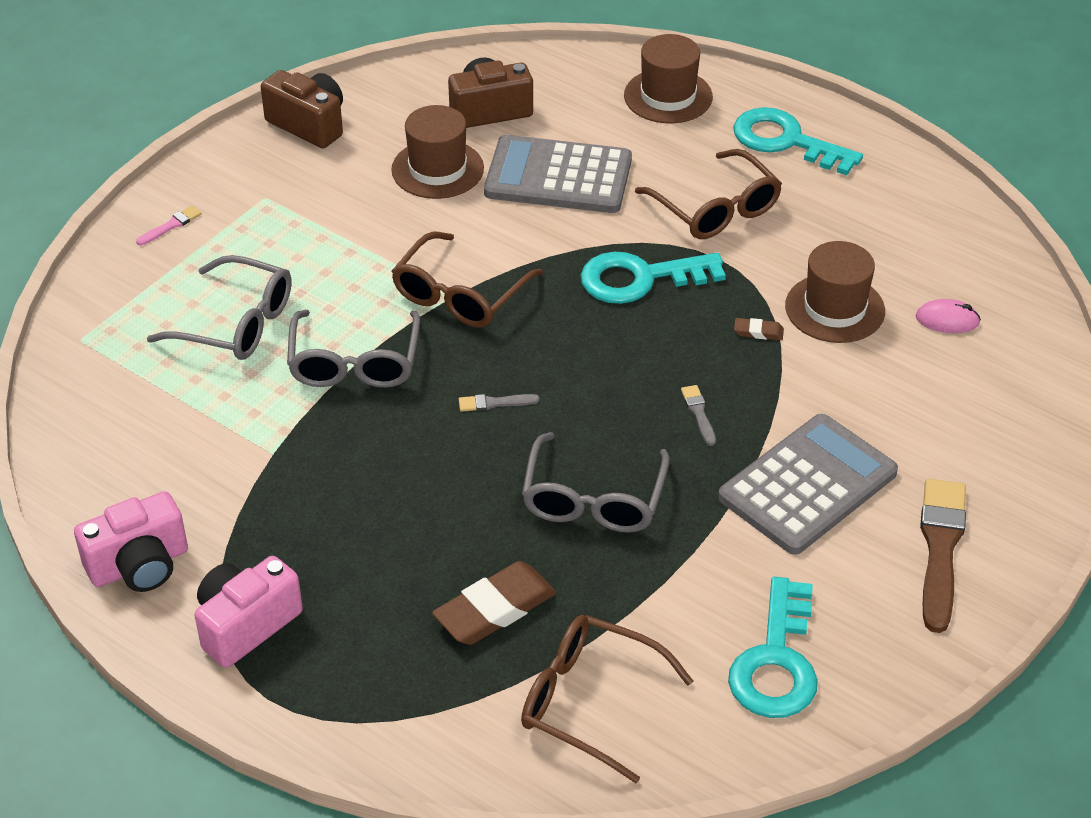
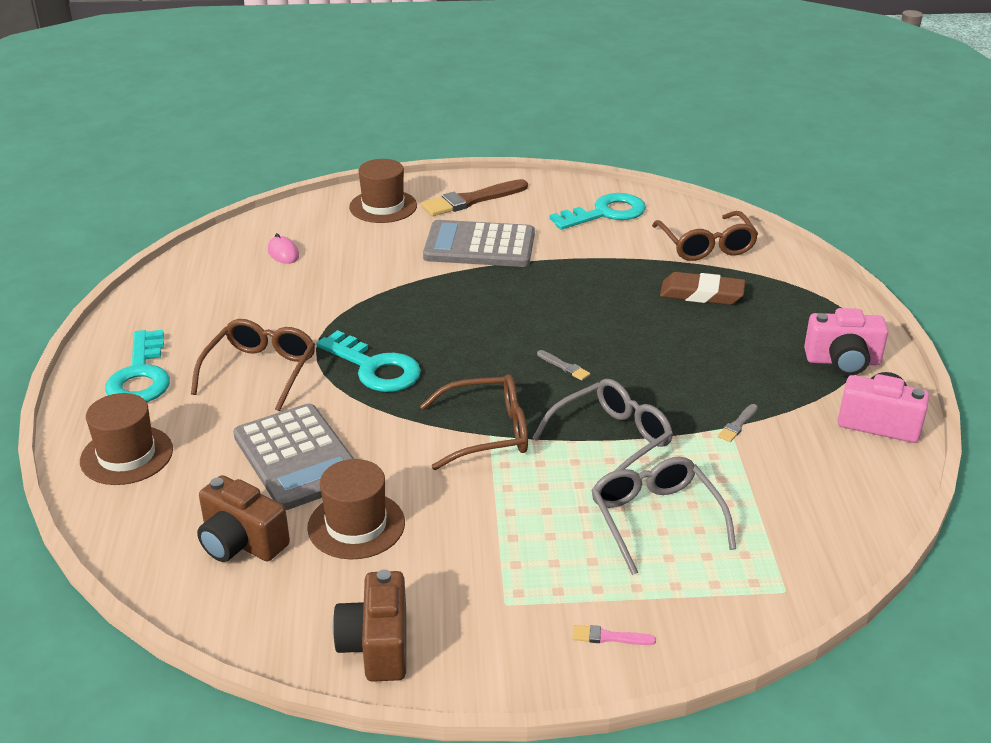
camera: 130 degrees left, 10 degrees down
grey glasses [522,432,670,533] -> none
grey brush [681,385,716,446] -> grey brush moved to [718,404,758,442]
brown eraser [734,318,784,340] -> none
brown hat [785,241,885,343] -> brown hat moved to [349,159,417,223]

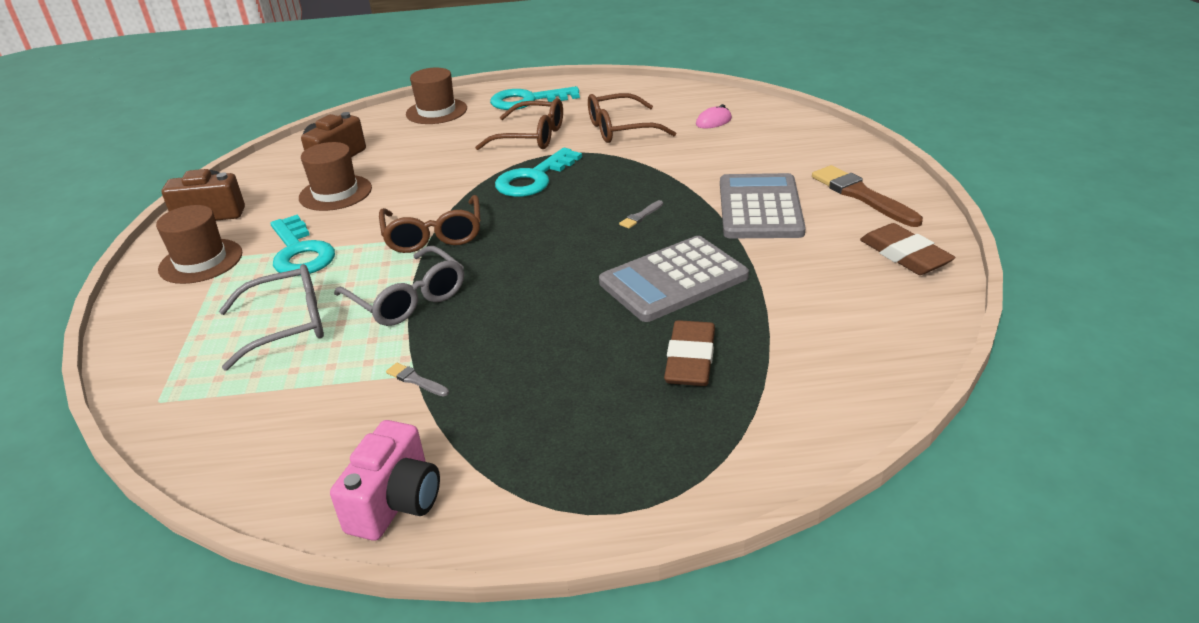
camera: 90 degrees right, 0 degrees up
grey calculator [233,404,354,510] -> grey calculator moved to [599,236,749,322]
brown hat [349,159,417,223] -> brown hat moved to [156,205,242,284]
grey brush [537,350,590,381] -> grey brush moved to [619,200,663,229]
turquoise key [549,193,646,230] -> turquoise key moved to [270,215,335,276]
pink brush [572,625,656,645] -> none
brown glasses [652,211,758,261] -> brown glasses moved to [588,93,676,143]
pink camera [804,308,888,376] -> none
none -> brown eraser [860,223,955,275]

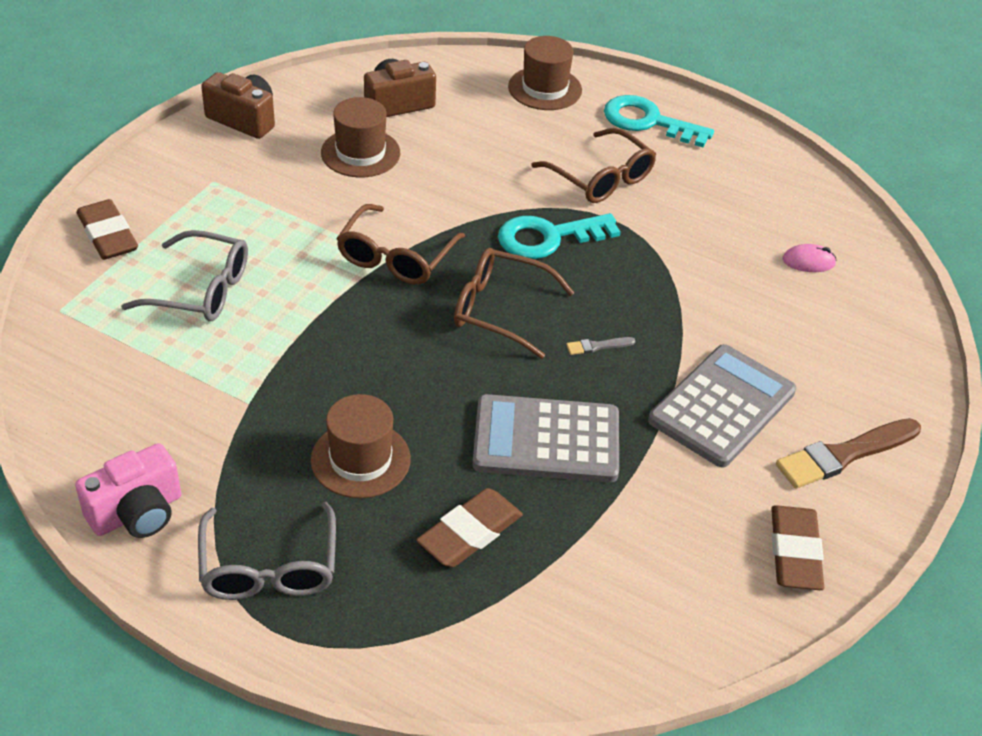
camera: 30 degrees right, 10 degrees up
brown hat [156,205,242,284] -> brown hat moved to [311,394,411,498]
turquoise key [270,215,335,276] -> none
grey glasses [334,246,464,326] -> grey glasses moved to [198,502,336,600]
grey brush [386,363,449,397] -> none
brown glasses [588,93,676,143] -> brown glasses moved to [454,248,575,359]
brown brush [812,165,923,227] -> brown brush turned 120 degrees counterclockwise [776,418,921,489]
none -> brown eraser [77,199,138,260]

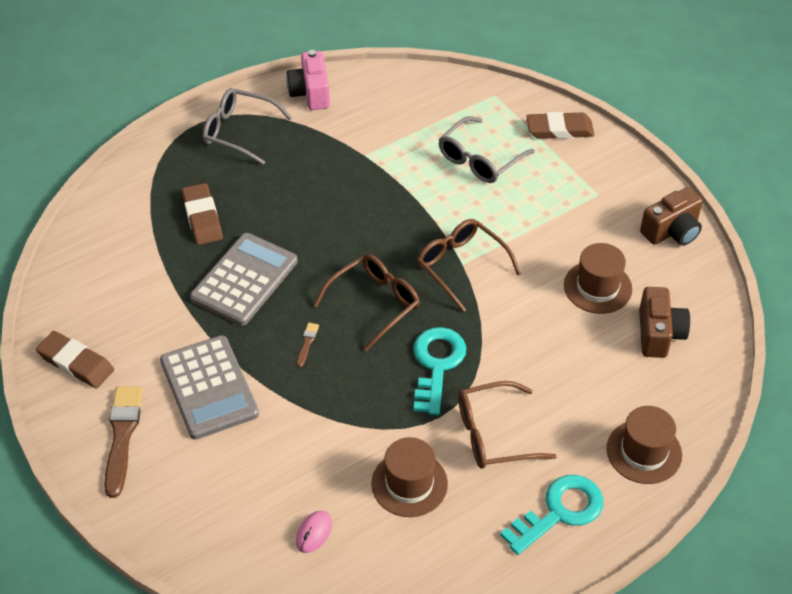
camera: 120 degrees right, 5 degrees up
brown hat [311,394,411,498] -> brown hat moved to [371,437,448,517]
grey brush [566,337,635,355] -> brown brush [296,323,319,367]

